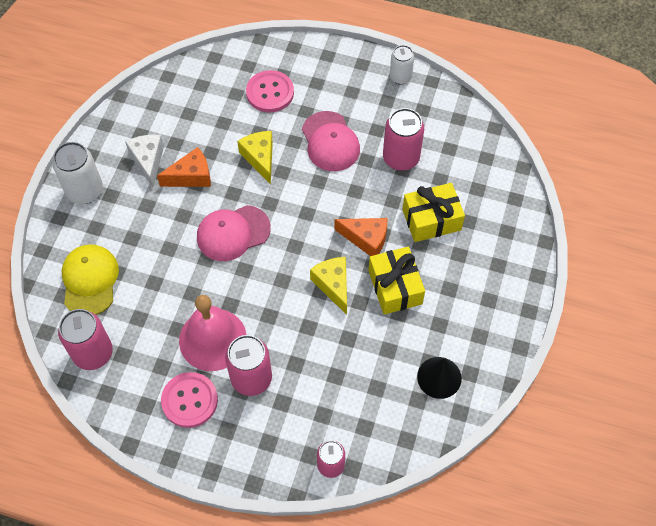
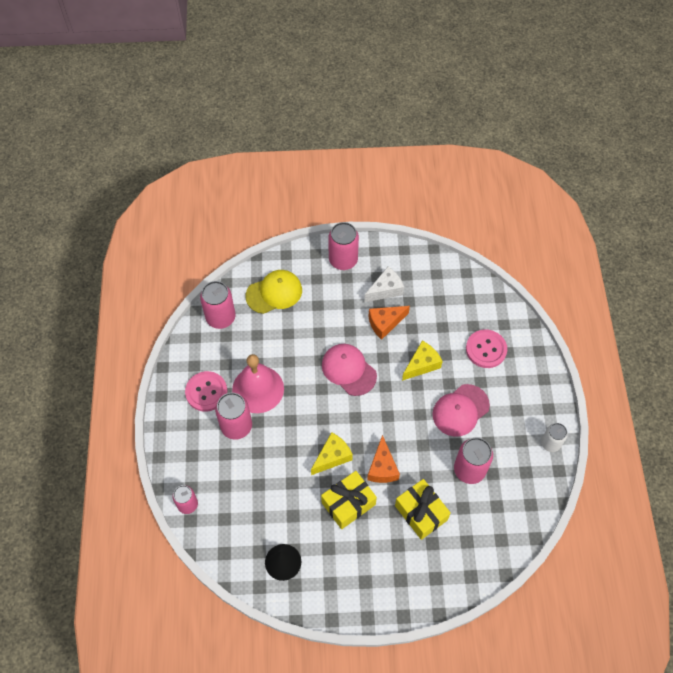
camera: 70 degrees right, 0 degrees up
white can [53,142,103,204] -> pink can [328,222,359,270]
orange cheese [157,147,211,187] -> orange cheese turned 105 degrees clockwise [368,306,410,340]

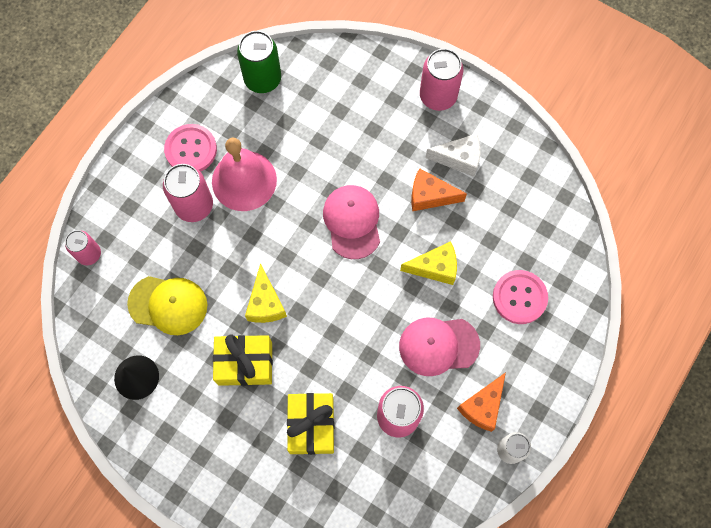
camera: 35 degrees right, 10 degrees up
pink can [200,281,236,329] -> green can [237,31,281,93]
yellow cap [245,270,302,314] -> yellow cap moved to [127,276,207,335]
yellow cheese [311,432,353,475] -> yellow cheese turned 90 degrees clockwise [245,263,287,323]
orange cheese [367,435,400,483] -> orange cheese moved to [457,372,506,432]

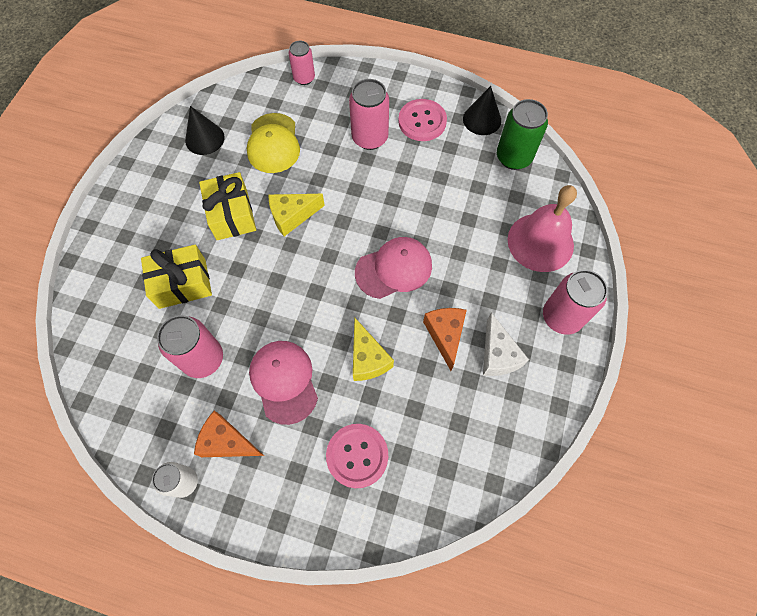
camera: 75 degrees right, 5 degrees down
pink bell [212,138,277,211] -> pink bell moved to [507,185,577,272]
none -> black cone [463,86,501,135]

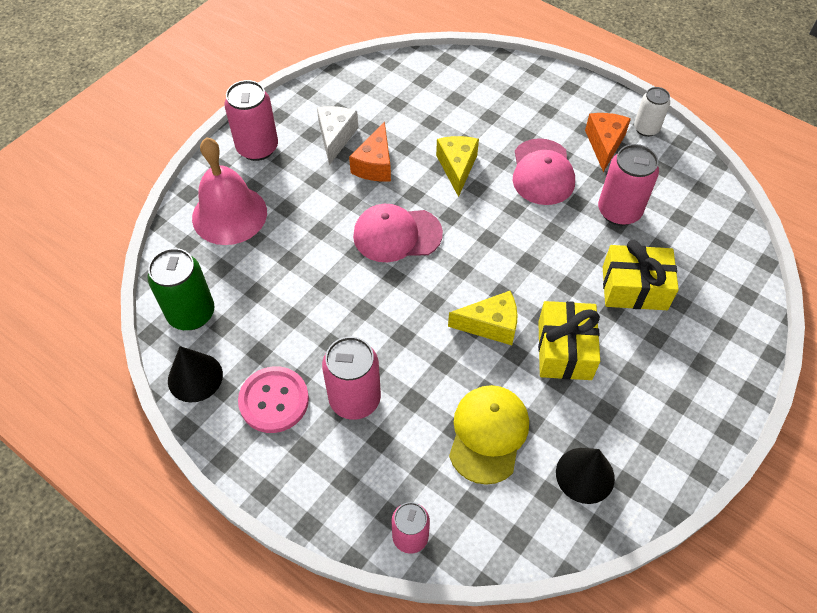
camera: 160 degrees left, 10 degrees down
orange cheese [194,411,264,457] -> orange cheese turned 120 degrees counterclockwise [585,113,631,172]
pink button [326,424,388,488] -> none

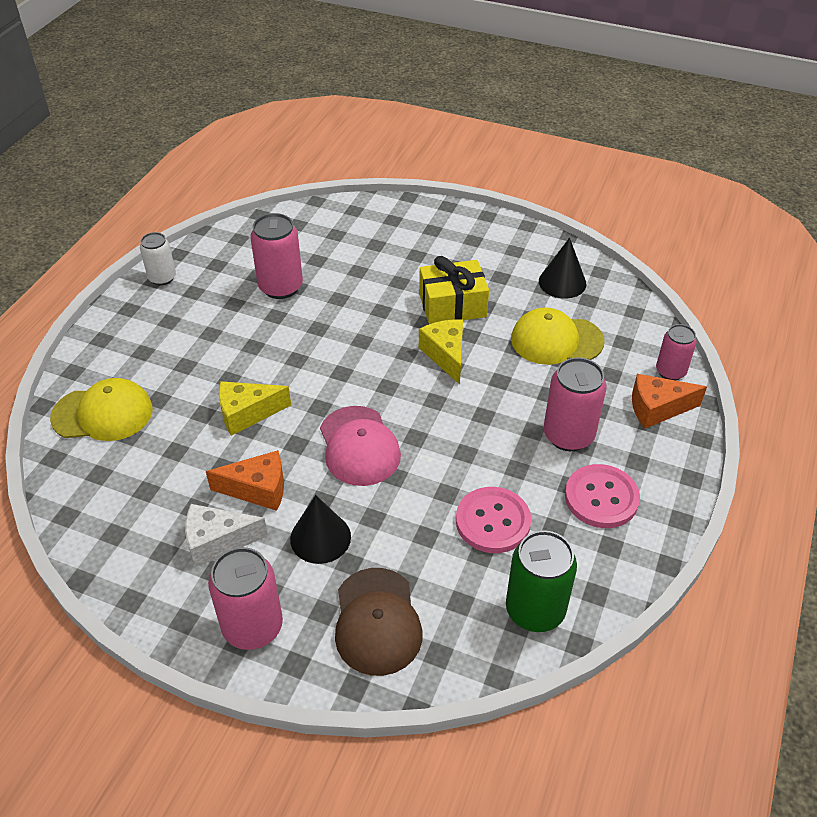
camera: 105 degrees left, 10 degrees down
black cone [168,346,223,403] -> black cone moved to [290,495,351,564]
pink bell [192,137,267,245] -> brown cap [335,568,423,676]
pink cap [513,138,575,205] -> none
orange cheese [585,113,631,172] -> orange cheese moved to [632,374,707,428]
yellow gift [603,240,679,310] -> none
none -> yellow cap [50,378,153,441]
none -> pink button [456,487,531,553]

